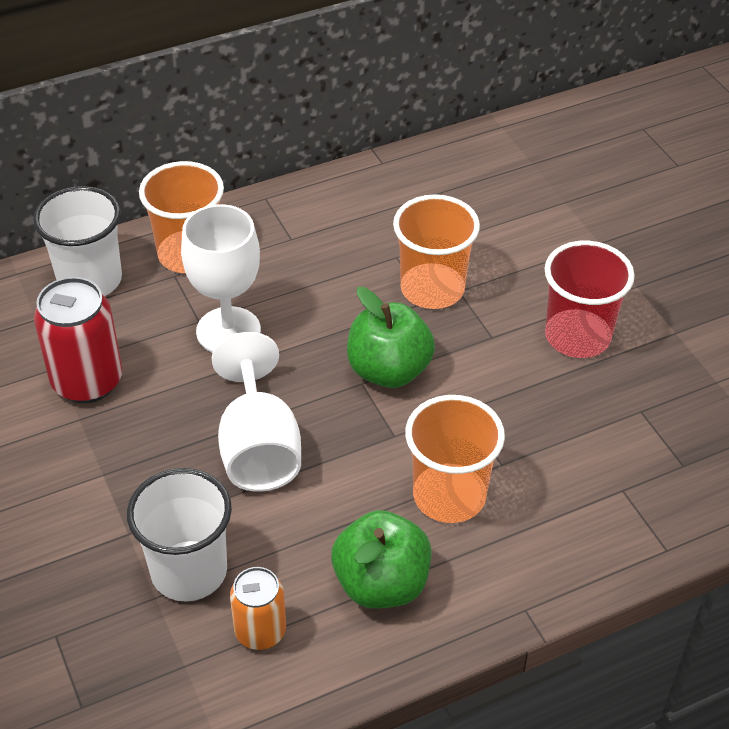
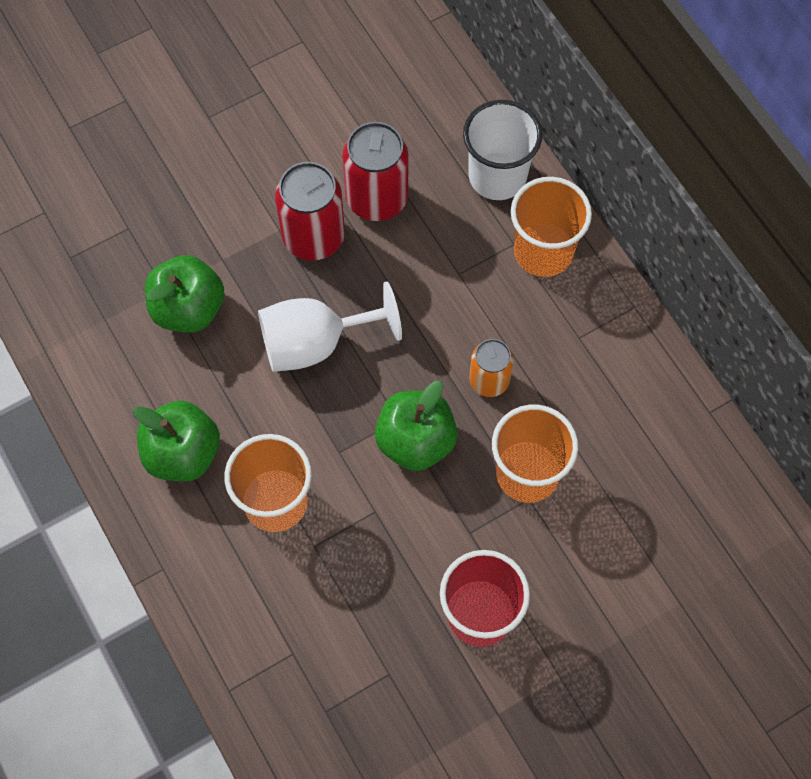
camera: 85 degrees right, 20 degrees up
white cup [127,468,232,602] -> green apple [145,255,224,333]
white goblet [181,204,261,353] -> none
orange can [230,567,286,650] -> orange can moved to [469,339,513,397]
none -> red can [275,162,345,260]

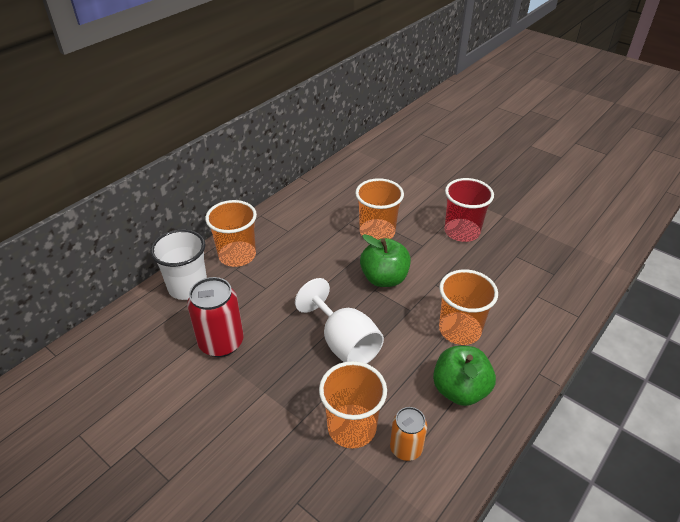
camera: 110 degrees left, 25 degrees down
green apple [145,255,224,333] -> orange cup [319,361,387,448]
red can [275,162,345,260] -> none
orange can [469,339,513,397] -> orange can moved to [390,407,427,461]

